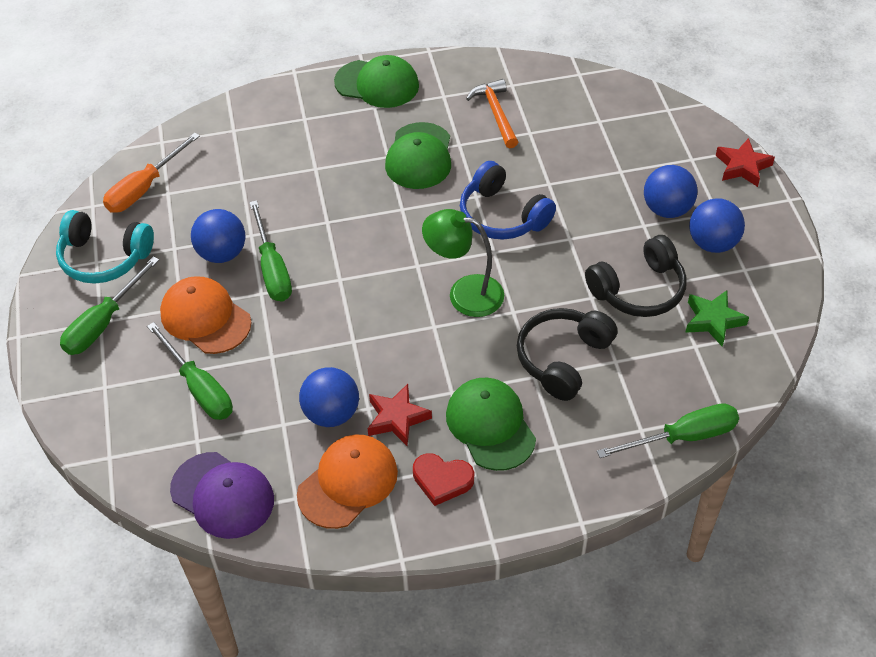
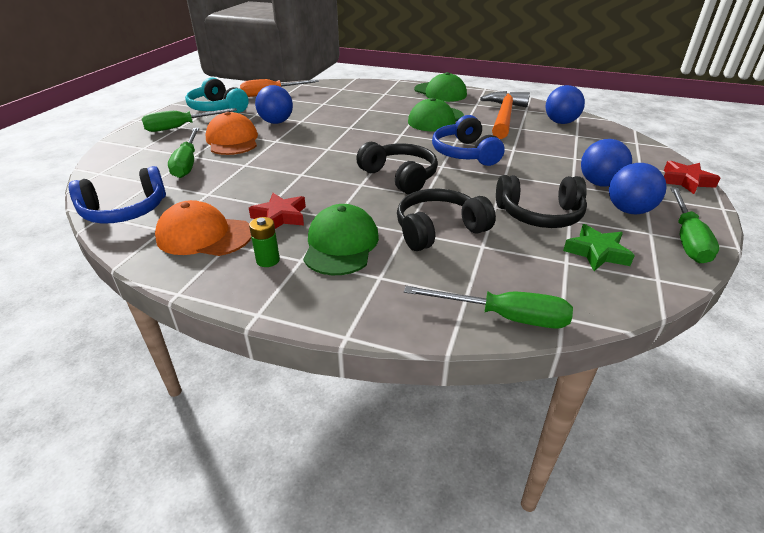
camera: 30 degrees right, 15 degrees down
purple cap [170,452,274,539] -> blue headphones [69,166,166,224]
green screwdriver [249,200,292,301] -> green screwdriver moved to [670,187,719,263]
orange cap [297,434,398,529] -> orange cap turned 150 degrees counterclockwise [155,200,251,256]
blue ball [299,367,359,427] -> blue ball moved to [546,85,585,124]
red heart [413,453,474,506] -> green battery [249,217,280,267]
green lamp [422,209,504,317] -> black headphones [356,142,438,194]
orange hammer [466,79,518,148] -> orange hammer [480,91,530,139], size x1.57

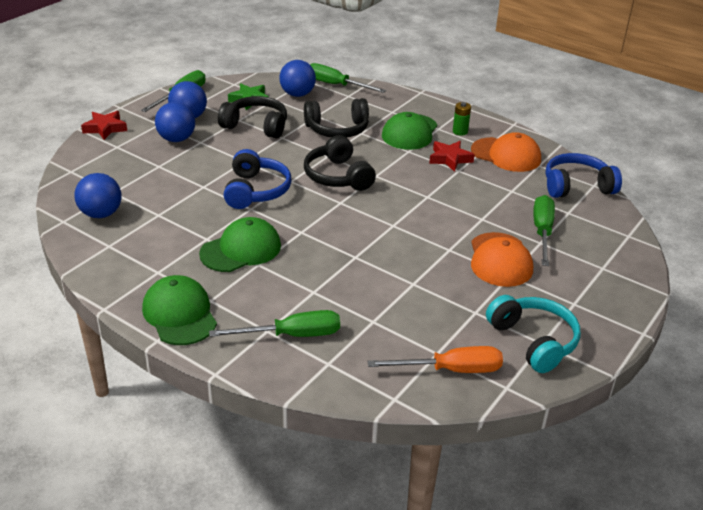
camera: 165 degrees left, 0 degrees up
green screwdriver [142,108,237,132] -> green screwdriver moved to [209,310,340,337]
blue ball [255,85,293,124] -> blue ball moved to [279,60,316,97]
orange hammer [480,91,530,139] -> none

